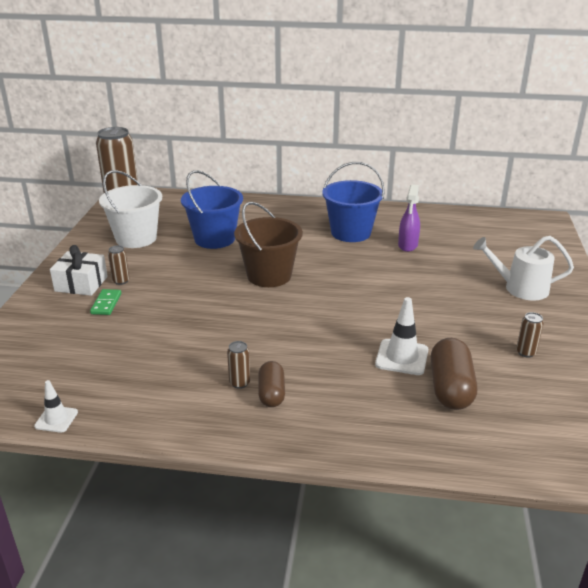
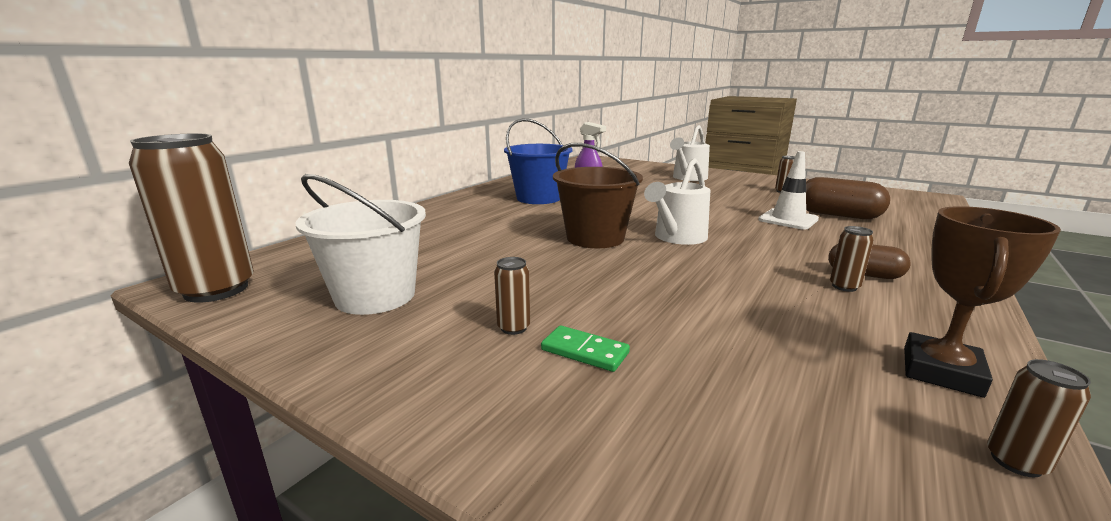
camera: 65 degrees left, 10 degrees down
white traffic cone [34,380,78,433] -> brown can [987,359,1091,478]
white gift [50,245,108,296] -> none
blue bucket [181,170,243,249] -> none
none -> white watering can [644,158,710,245]
none -> brown trophy [904,206,1061,398]

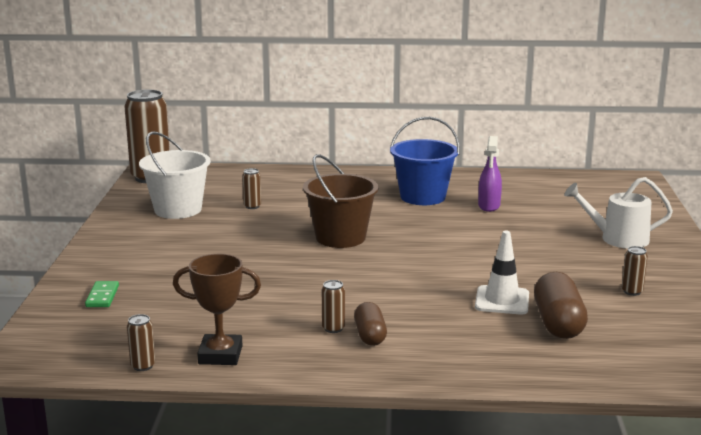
camera: 60 degrees right, 0 degrees up
brown can [494,257,530,335] -> brown can moved to [242,168,261,209]
green domino [541,325,630,372] -> green domino moved to [85,281,119,307]
white watering can [644,158,710,245] -> none

